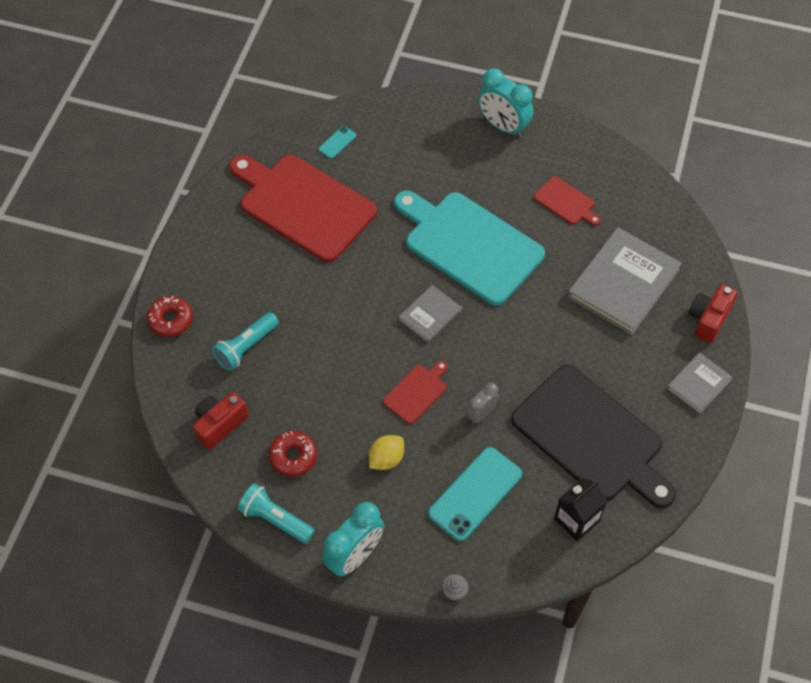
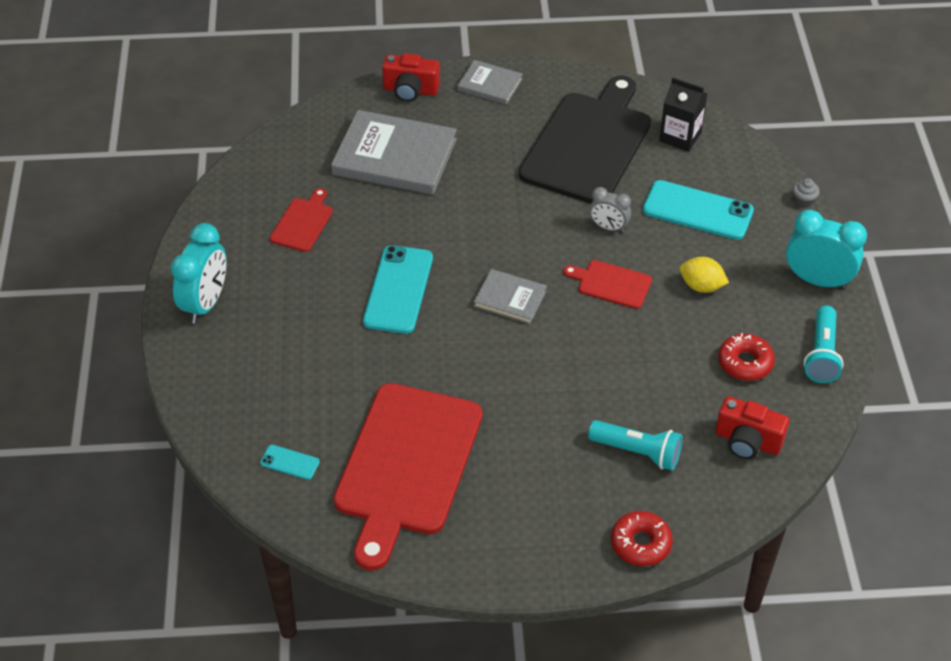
camera: 110 degrees left, 10 degrees down
turquoise cutting board [394,190,545,306] -> turquoise phone [363,245,433,334]

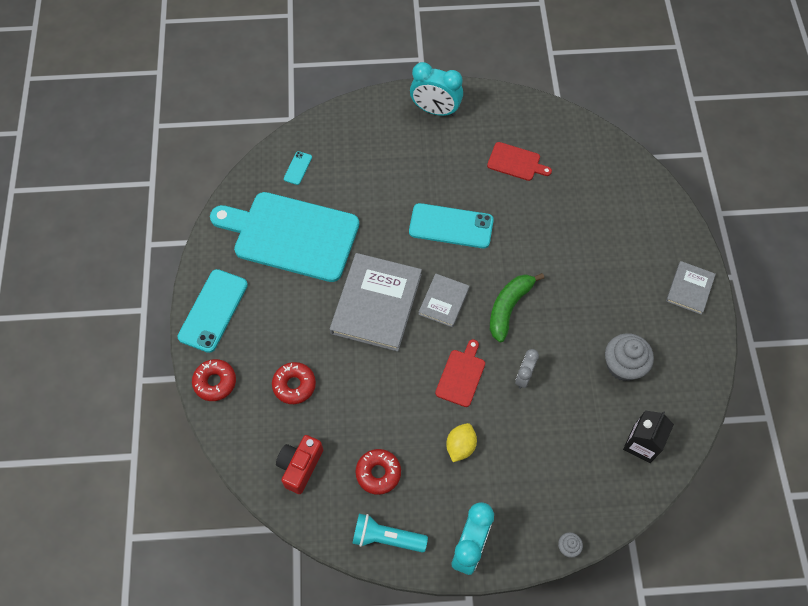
camera: 90 degrees right, 15 degrees up
grey book [331,110,457,195] -> grey book moved to [330,253,422,352]
red cutting board [334,383,483,570] -> turquoise cutting board [210,192,359,282]
red camera [382,53,440,102] -> none
black cutting board [519,75,651,204] -> grey cupcake [605,333,654,381]
turquoise flashlight [588,420,683,471] -> red donut [272,362,316,404]
turquoise phone [643,180,754,240] -> turquoise phone moved to [177,269,248,353]
none -> green banana [490,273,544,342]

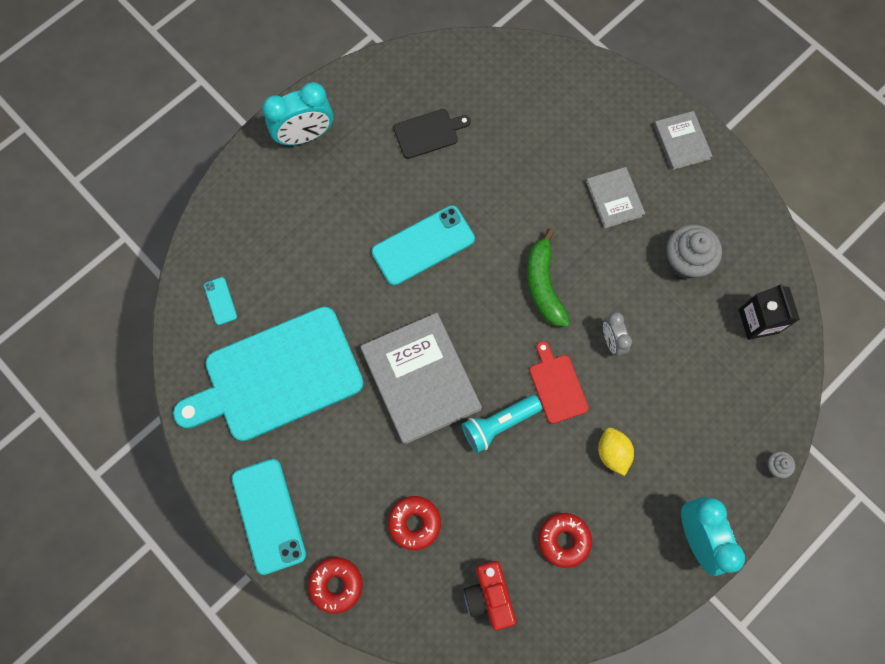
camera: 40 degrees left, 10 degrees up
turquoise flashlight [352,514,428,552] -> turquoise flashlight moved to [462,395,542,453]
grey book [418,273,470,327] -> grey book moved to [586,167,645,229]
red cutting board [487,142,552,181] -> black cutting board [393,109,471,159]

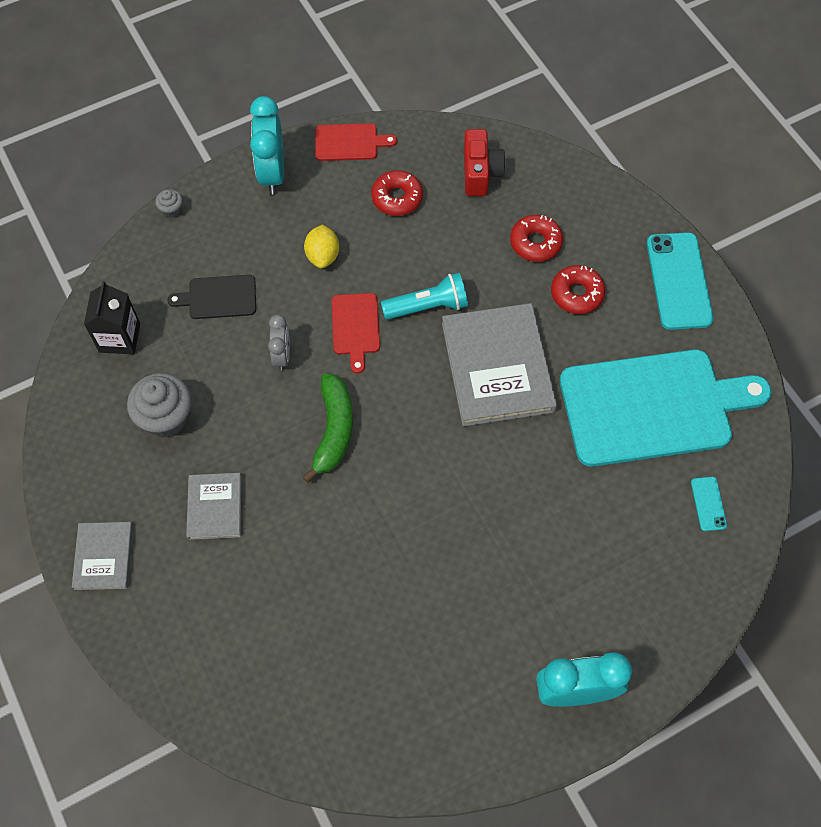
camera: 165 degrees left, 10 degrees down
red donut [308,557,363,614] -> red donut moved to [551,265,606,314]
turquoise phone [371,206,475,286] -> none
black cutting board [393,109,471,159] -> black cutting board moved to [167,275,256,319]
none -> red cutting board [315,123,397,161]

